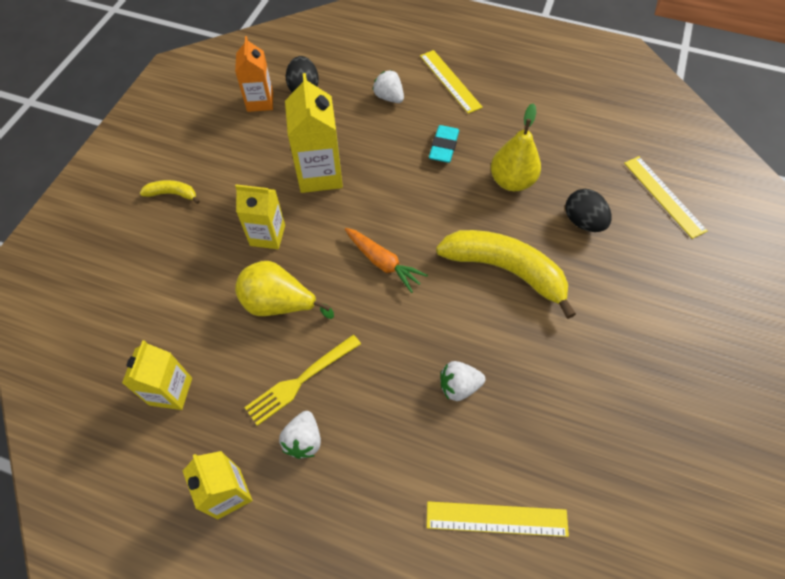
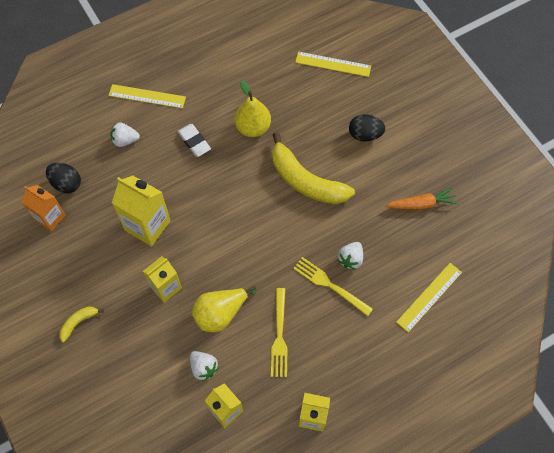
camera: 50 degrees left, 5 degrees up
white strawberry [279,411,321,459] -> white strawberry moved to [190,351,219,381]
orange carrot [345,228,428,293] -> orange carrot moved to [385,188,458,209]
turquoise eraser [429,125,459,163] -> white eraser [177,124,211,157]
yellow banana [436,230,576,319] -> yellow banana turned 120 degrees counterclockwise [272,132,355,204]
black egg [565,189,612,232] -> black egg moved to [349,114,385,142]
none -> yellow fork [293,257,373,316]

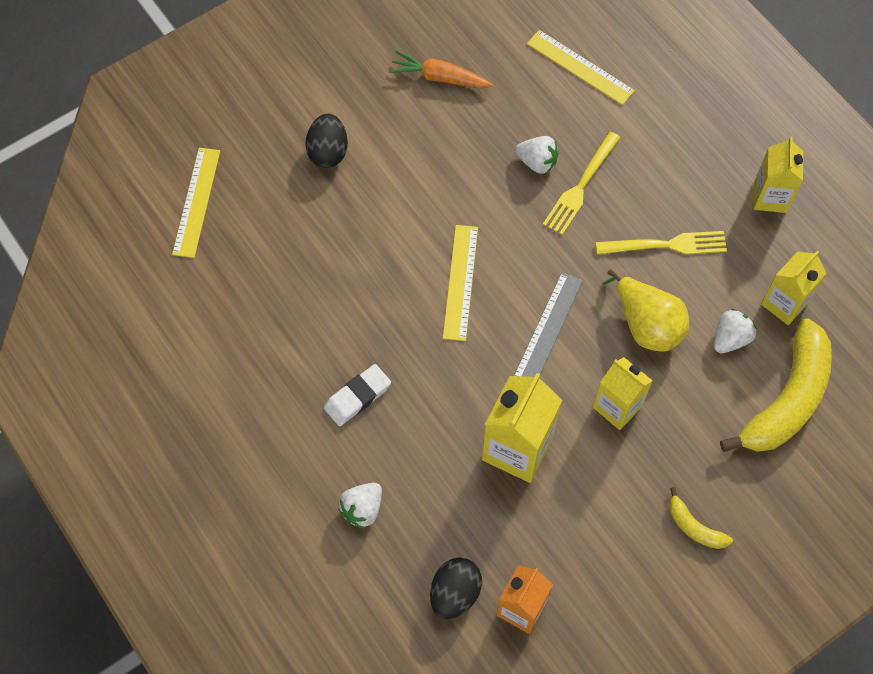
camera: 95 degrees left, 0 degrees up
yellow ruler [108,84,186,109] -> yellow ruler moved to [443,225,478,341]
white strawberry [110,123,140,147] -> white strawberry turned 45 degrees clockwise [338,483,382,529]
yellow pear [234,80,271,137] -> none
yellow banana [272,132,355,204] -> yellow banana moved to [720,318,832,452]
orange carrot [385,188,458,209] -> orange carrot turned 60 degrees counterclockwise [389,51,493,88]
none -> grey ruler [514,272,583,377]

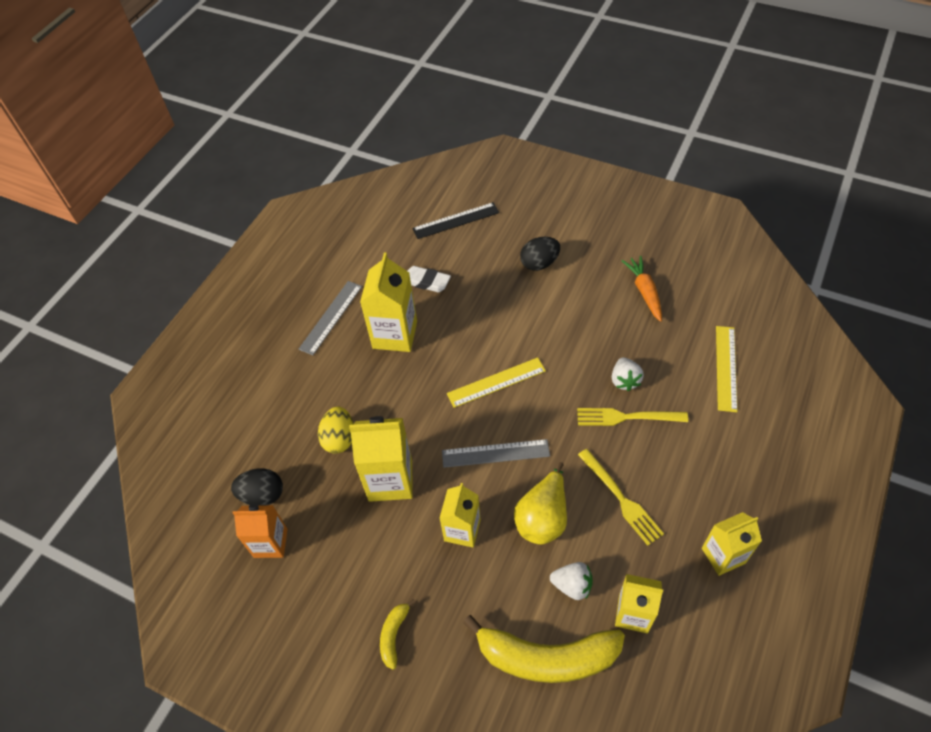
camera: 65 degrees right, 10 degrees down
yellow ruler [172,148,220,258] -> black ruler [412,202,499,239]
white eraser [324,364,391,426] -> white eraser moved to [408,266,451,292]
white strawberry [338,483,382,529] -> none
none -> grey ruler [299,281,362,355]
none -> yellow egg [318,407,354,454]
none -> yellow carton [360,252,417,352]

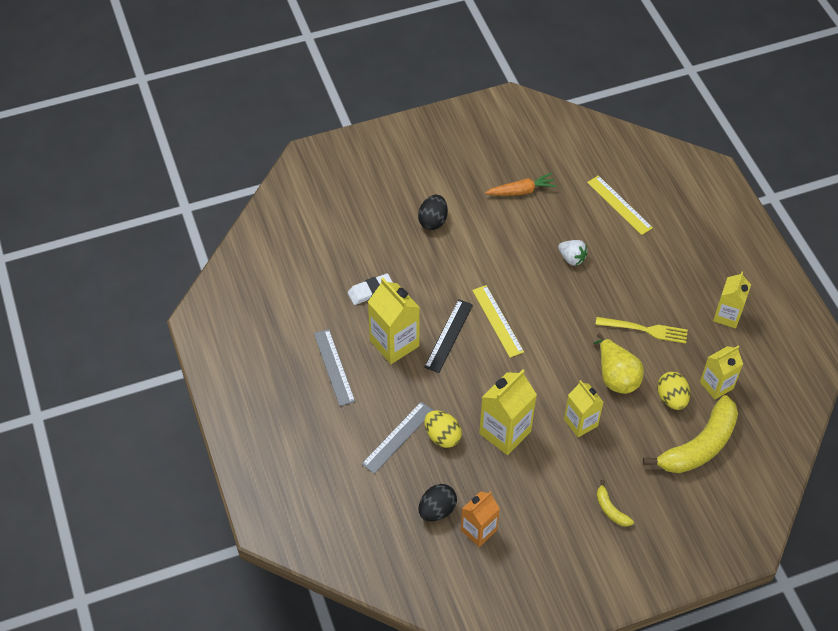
camera: 50 degrees left, 0 degrees up
black ruler [412,202,499,239] -> black ruler moved to [424,299,473,373]
grey ruler [442,439,550,468] -> grey ruler moved to [362,402,434,474]
yellow ruler [447,357,546,408] -> yellow ruler turned 45 degrees counterclockwise [472,285,524,358]
white strawberry [550,562,593,600] -> yellow egg [657,372,690,410]
yellow fork [577,408,688,426] -> none
orange carrot [622,256,662,322] -> orange carrot turned 135 degrees clockwise [485,173,557,196]

